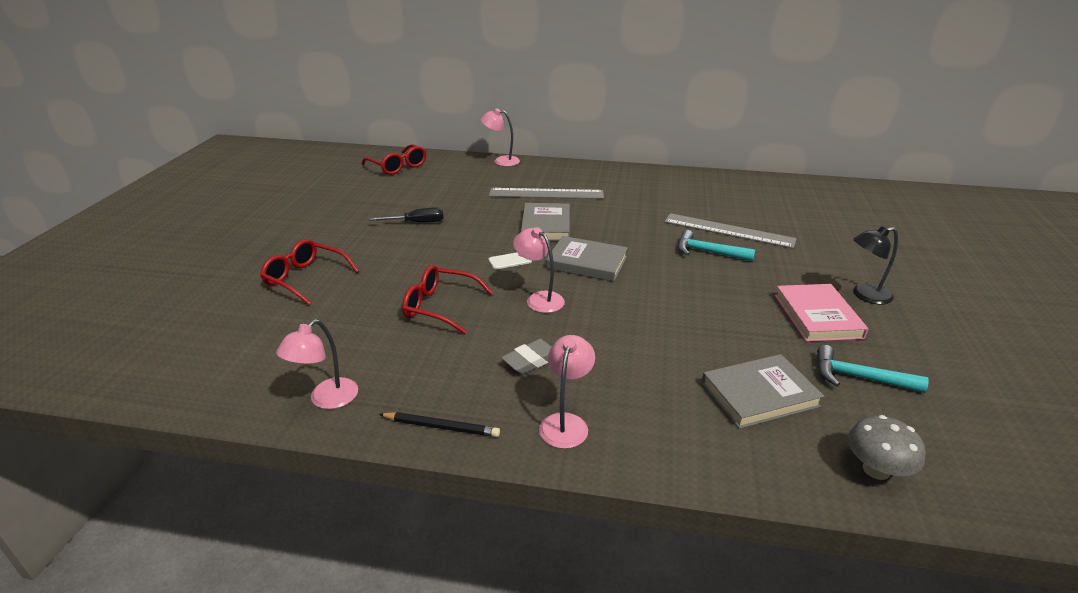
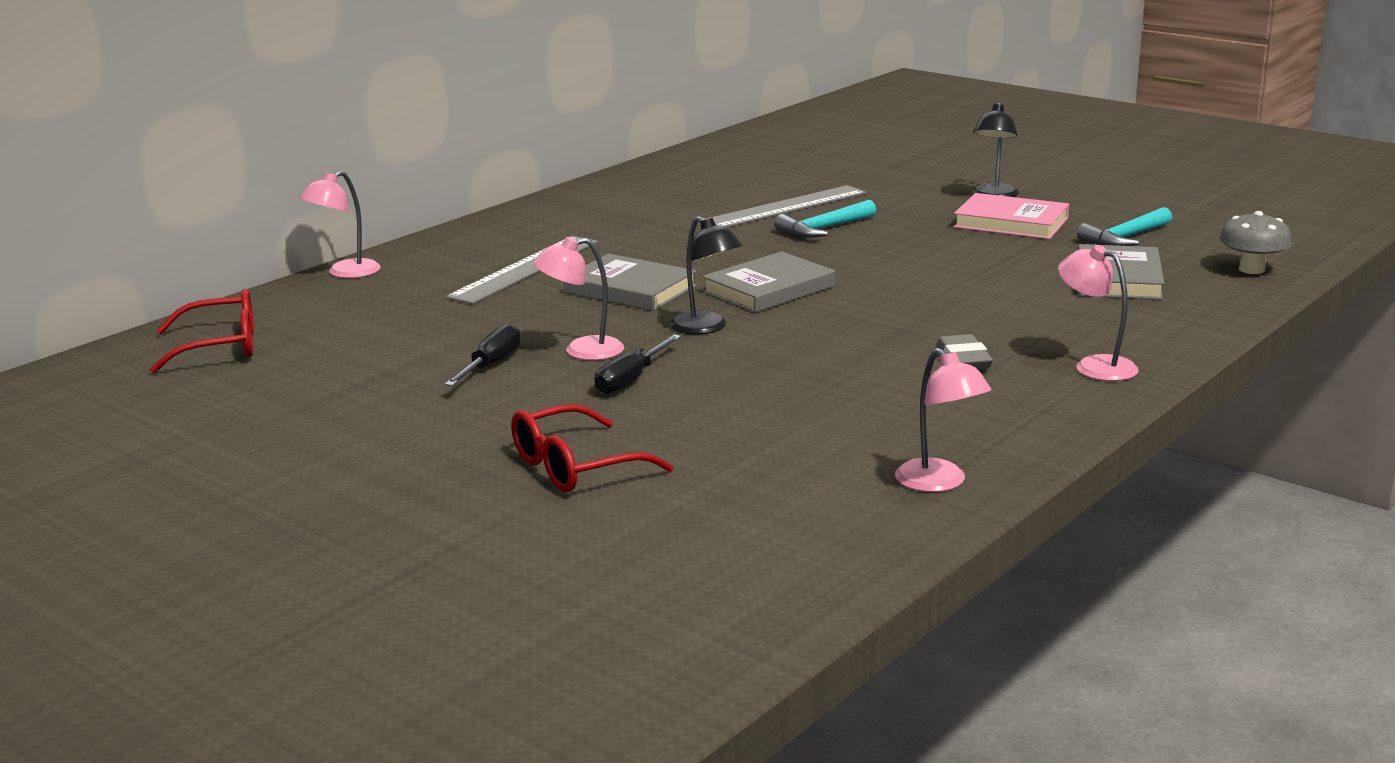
camera: 60 degrees left, 10 degrees down
black pencil [379,412,500,437] -> none
red glasses [402,265,493,334] -> none
white phone [489,252,532,269] -> black lamp [670,216,742,334]
pink lamp [513,227,565,313] -> pink lamp moved to [533,237,624,360]
none -> black screwdriver [594,334,681,394]

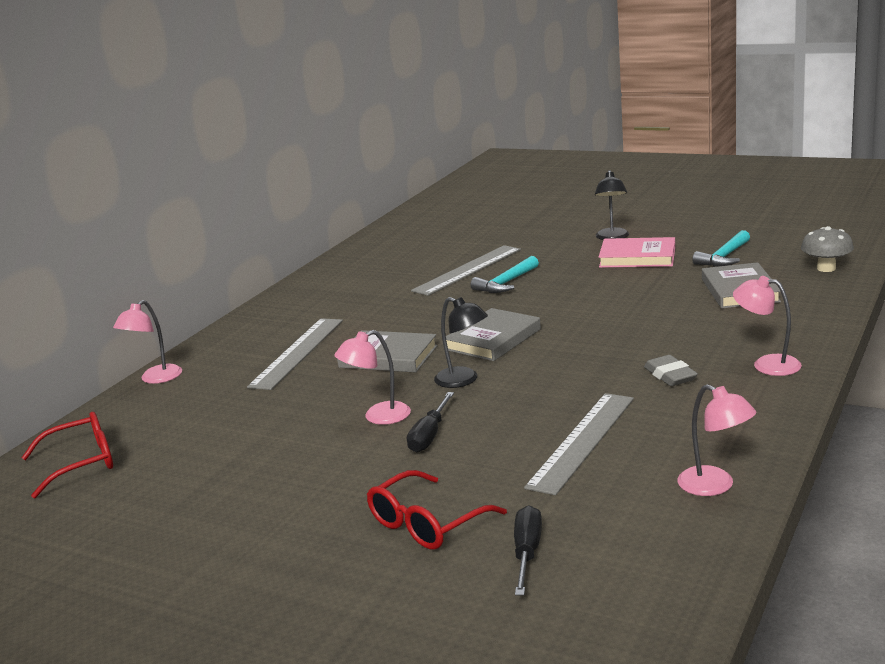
camera: 10 degrees left, 0 degrees up
black screwdriver [444,324,520,386] -> black screwdriver moved to [514,505,542,596]
none -> grey ruler [524,393,634,495]

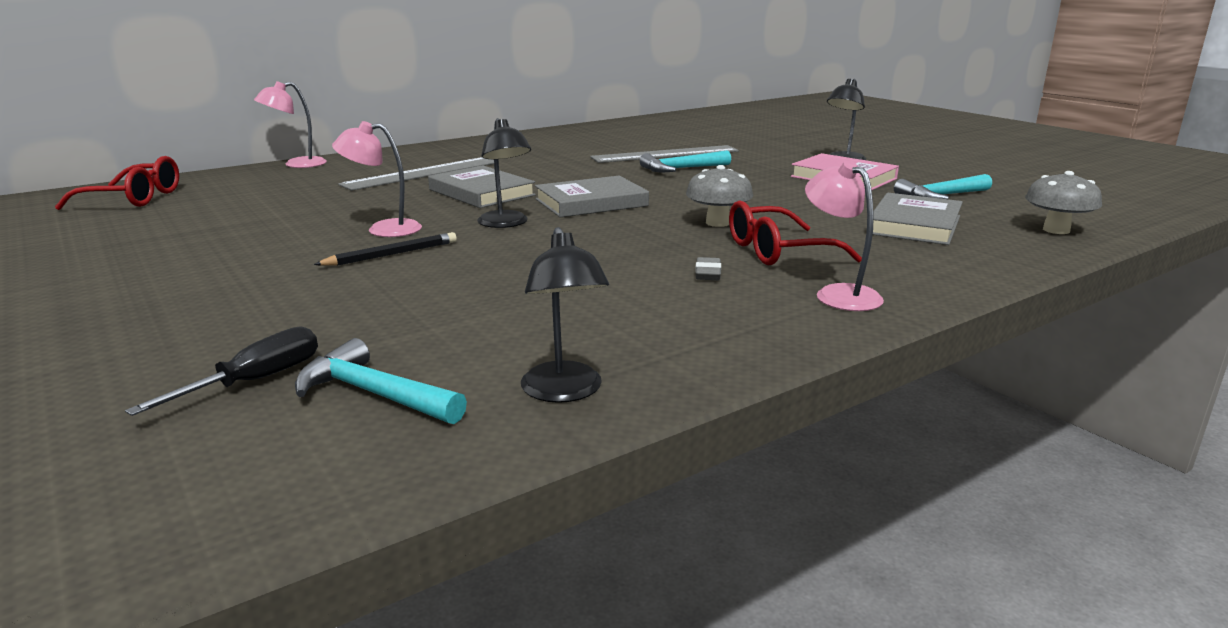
camera: 25 degrees right, 0 degrees up
red glasses [367,470,507,550] -> red glasses moved to [729,200,862,265]
black screwdriver [407,392,454,453] -> black pencil [313,232,457,266]
grey ruler [524,393,634,495] -> none
grey eraser [644,355,698,386] -> grey eraser [695,257,721,280], size x0.66
pink lamp [677,384,756,496] -> black lamp [521,227,609,403]
none -> turquoise hammer [295,338,467,424]
none -> grey mushroom [686,165,753,227]

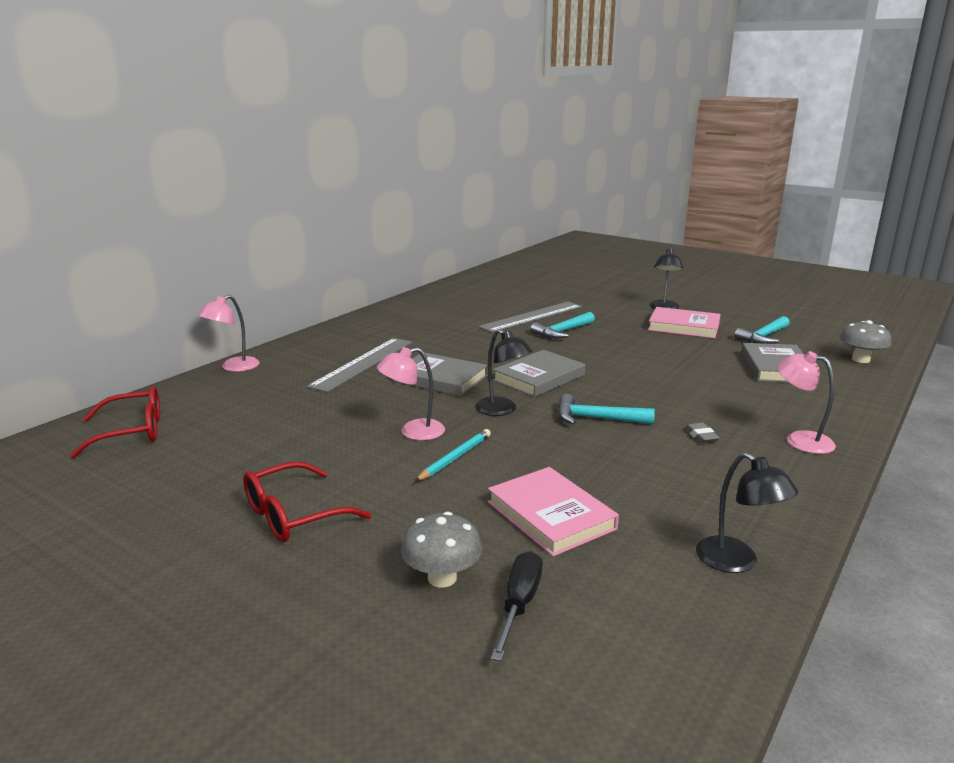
camera: 20 degrees left, 0 degrees up
turquoise hammer [295,338,467,424] -> turquoise hammer moved to [558,394,655,425]
black pencil [313,232,457,266] -> turquoise pencil [415,429,491,482]
grey mushroom [686,165,753,227] -> grey mushroom moved to [401,512,482,588]
red glasses [729,200,862,265] -> red glasses moved to [243,461,372,542]
none -> pink book [488,467,619,556]

